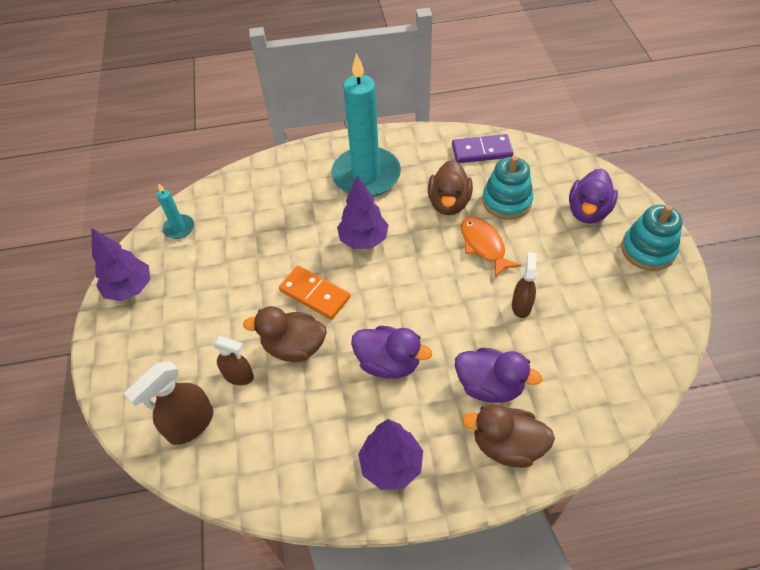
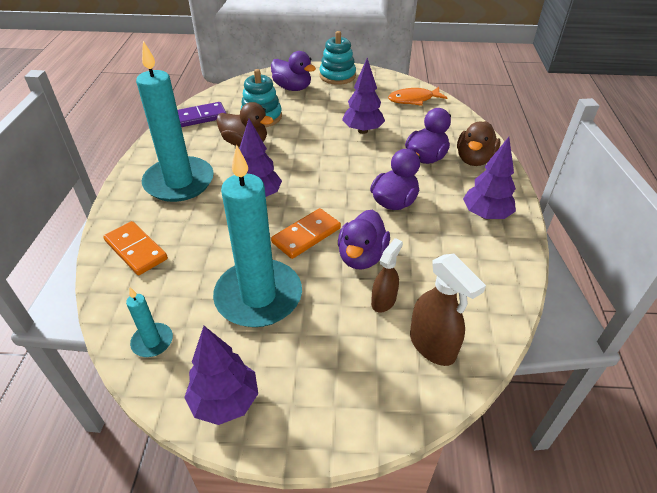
camera: 80 degrees left, 10 degrees down
brown duck [243,306,327,362] -> purple duck [338,210,390,270]
purple domino [452,134,513,163] -> purple domino turned 60 degrees clockwise [177,102,227,127]
orange fish [461,216,521,278] -> orange fish moved to [388,87,447,106]
brown spray bottle [512,252,537,318] -> purple tree [342,58,385,134]
none -> orange domino [103,221,168,275]
none -> turquoise candle [213,145,302,327]

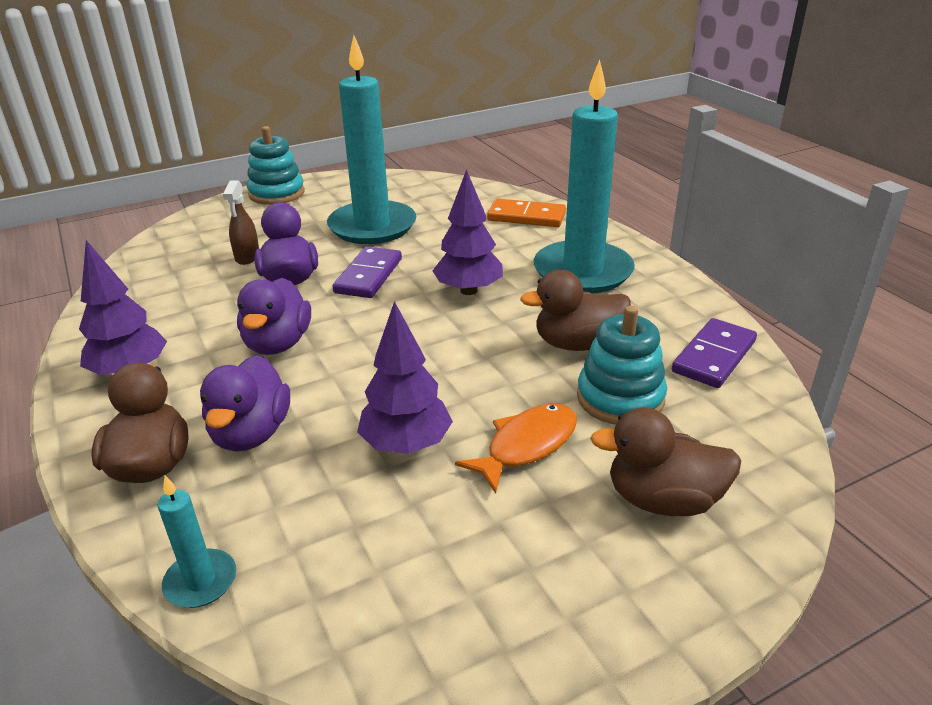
camera: 150 degrees right, 10 degrees down
turquoise candle [126,288,173,357] -> turquoise candle moved to [158,475,236,608]
purple tree [184,326,258,425] -> none
purple duck [271,51,316,91] -> brown duck [590,407,741,516]
orange domino [271,208,341,259] -> purple domino [332,247,402,298]
turquoise stacking toy [319,31,356,85] -> turquoise stacking toy moved to [247,126,305,205]
orange fish [388,87,447,106] -> orange fish moved to [455,404,577,493]
brown spray bottle [410,254,486,366] -> none

